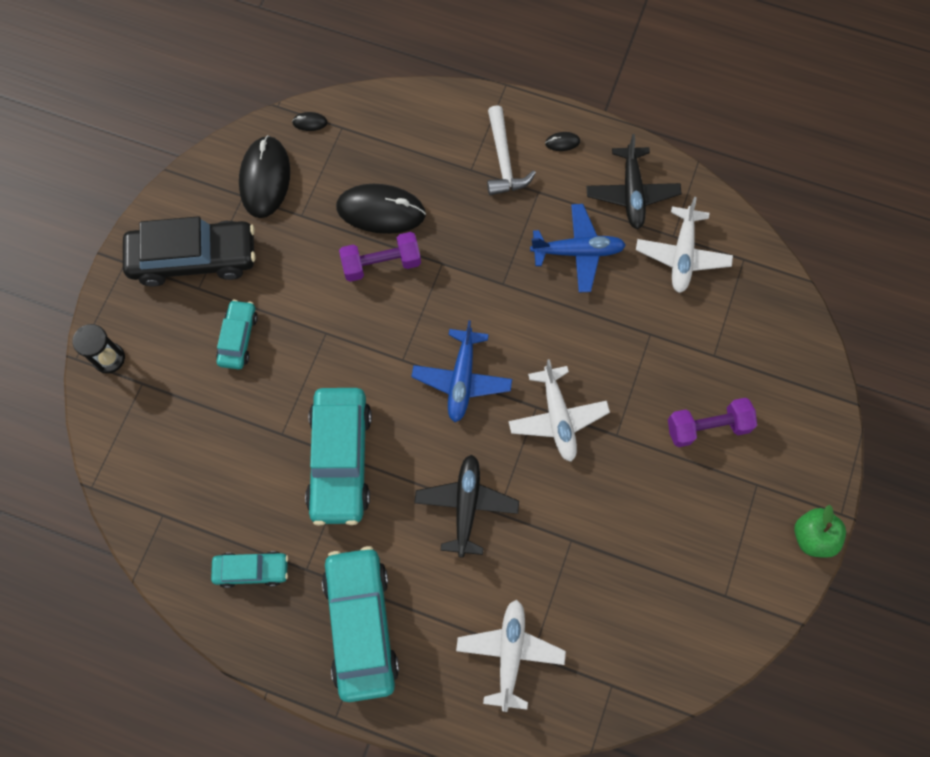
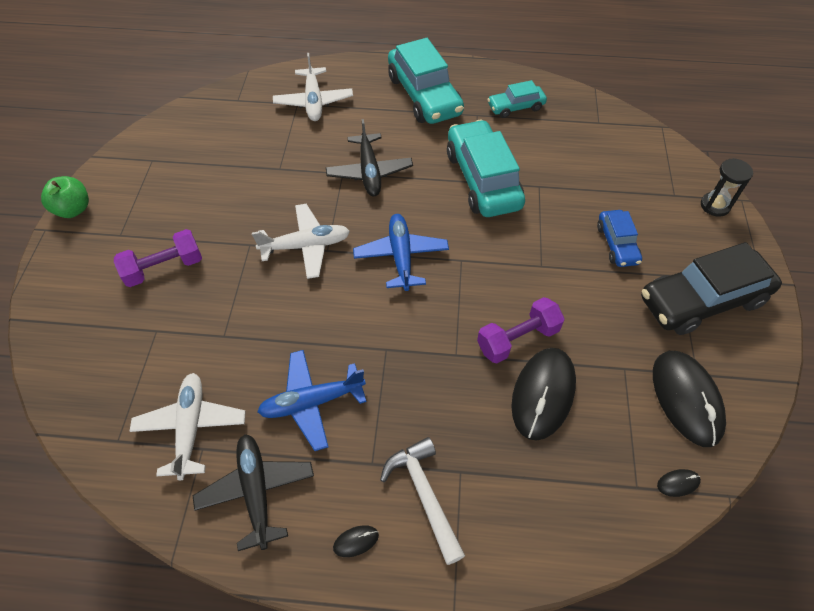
camera: 165 degrees right, 15 degrees down
turquoise car [216,300,258,369] -> blue car [597,210,642,267]
black mouse [336,184,426,234] -> black mouse turned 60 degrees counterclockwise [511,348,576,441]
white plane [508,359,610,462] -> white plane turned 105 degrees clockwise [252,204,350,279]

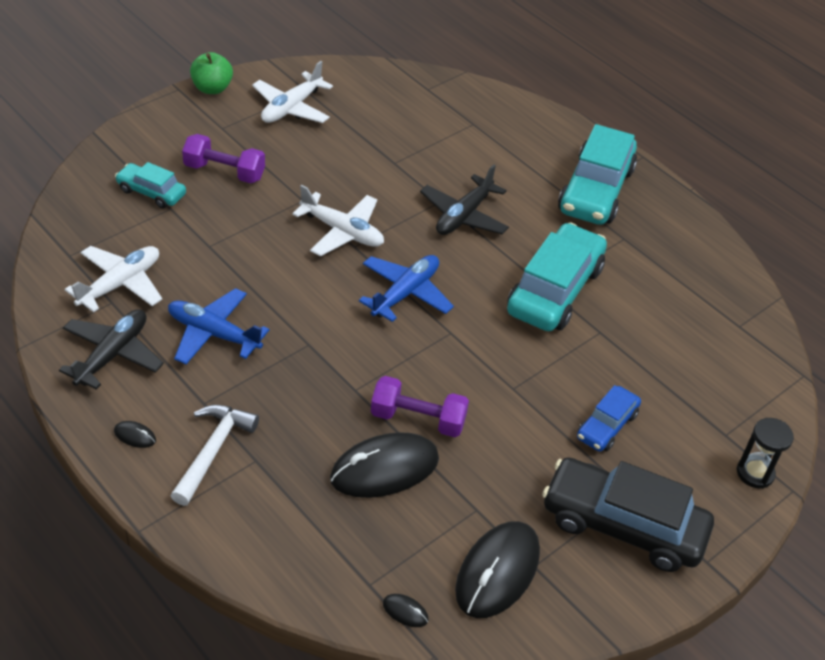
camera: 40 degrees right, 10 degrees down
white plane [273,53,353,121] -> white plane moved to [252,61,333,123]
turquoise car [487,80,547,118] -> turquoise car moved to [115,162,186,208]

